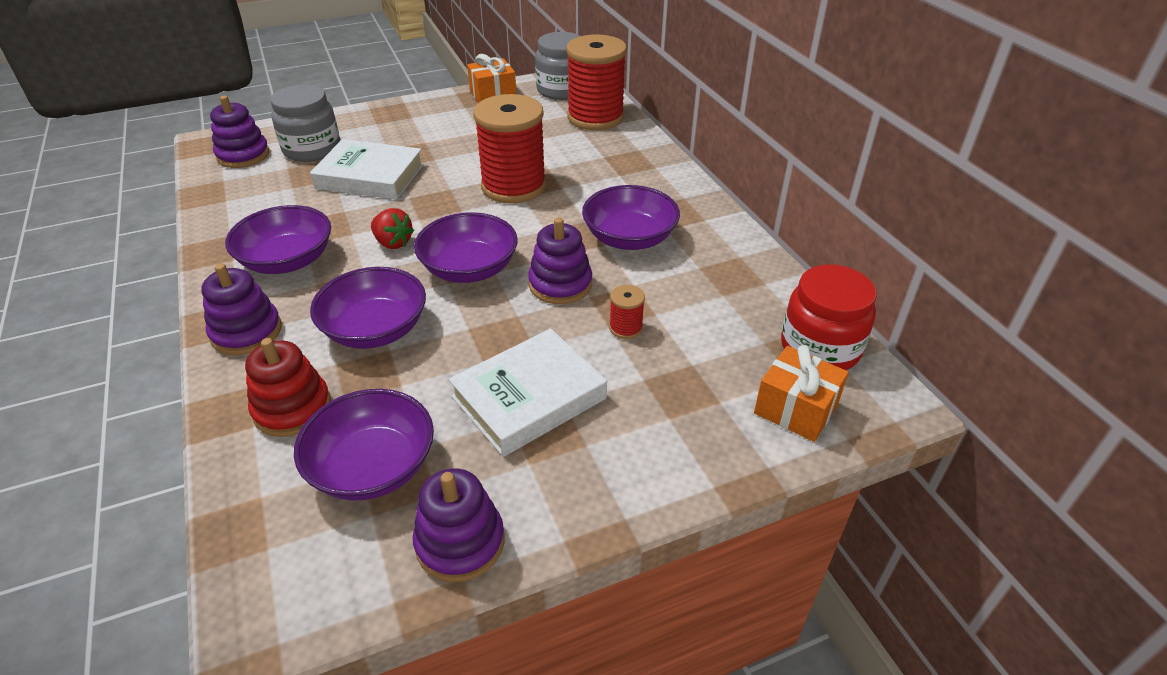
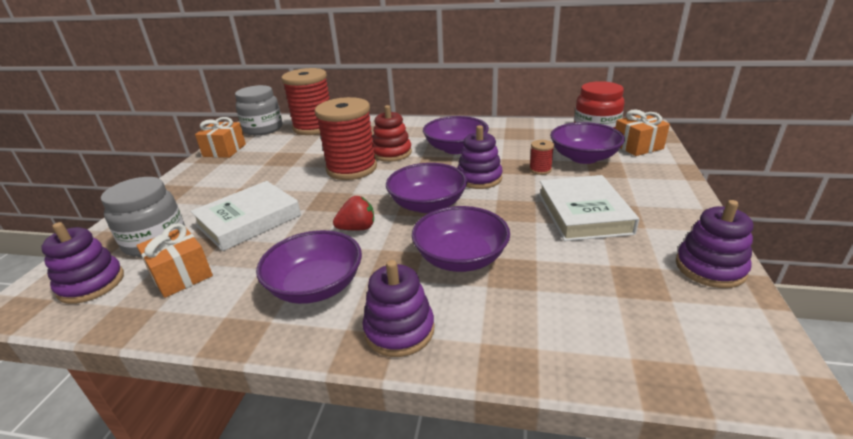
camera: 55 degrees left, 10 degrees down
red stacking toy [245,338,331,437] -> red stacking toy moved to [373,105,412,162]
purple bowl [294,389,434,501] -> purple bowl moved to [550,122,625,164]
none -> orange gift [137,223,213,298]

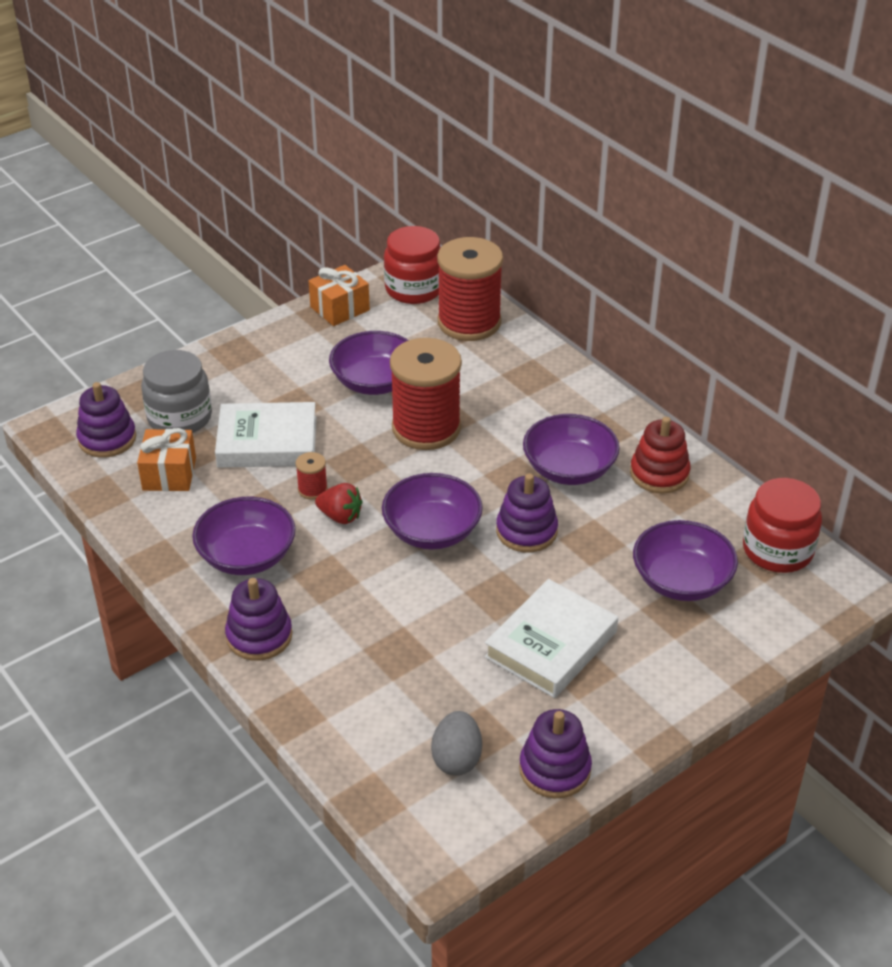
camera: 40 degrees right, 10 degrees up
grey jar [235,85,283,136] -> red jar [384,226,441,304]
red stacking toy [373,105,412,162] -> red stacking toy moved to [630,417,691,493]
purple bowl [412,206,510,272] -> purple bowl moved to [329,331,409,395]
red spool [529,140,554,175] -> red spool moved to [296,452,328,500]
orange gift [615,109,670,156] -> none
none -> grey egg [431,711,482,776]

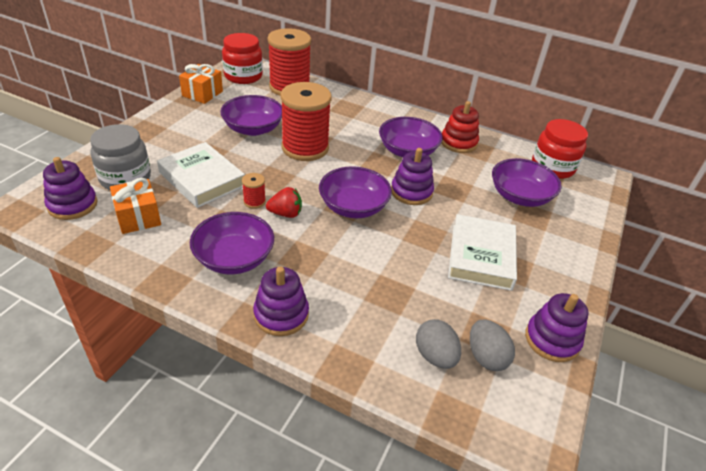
camera: 30 degrees left, 0 degrees up
white book [215,402,316,468] -> white book turned 75 degrees clockwise [157,142,245,208]
none -> grey egg [416,319,461,369]

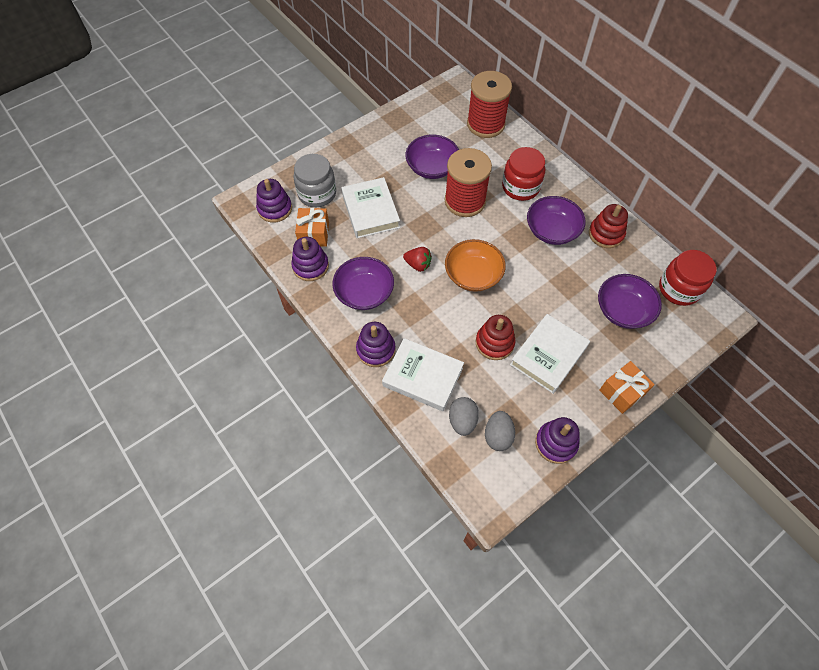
camera: 30 degrees right, 20 degrees up
orange gift [179,64,223,104] -> orange gift moved to [599,361,655,414]
red jar [222,33,263,84] -> red jar moved to [502,147,545,201]
red spool [242,173,266,209] -> none
purple bowl [319,166,392,218] -> orange bowl [445,239,506,292]
purple stacking toy [391,148,434,205] -> purple stacking toy moved to [291,237,329,281]
none -> white book [382,338,464,412]
none -> red stacking toy [476,315,515,360]

